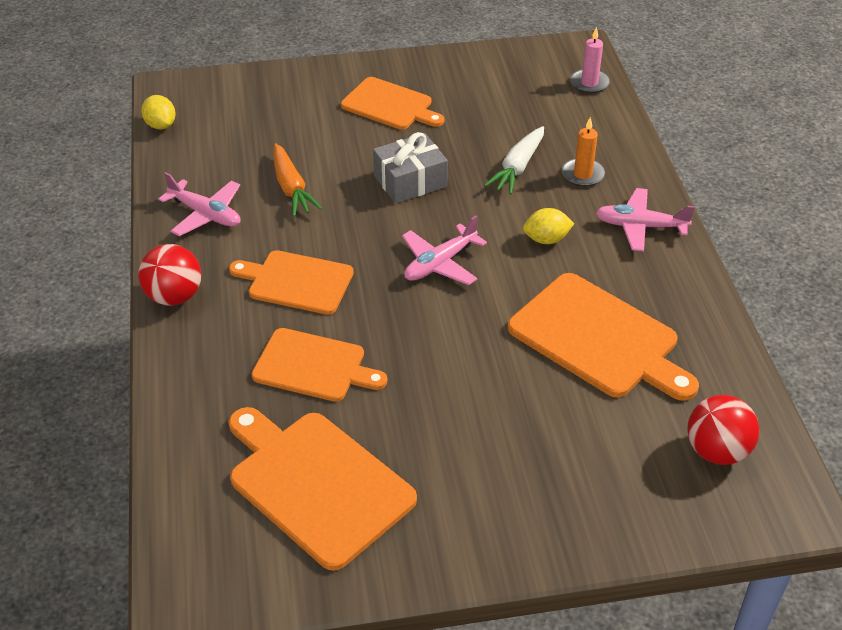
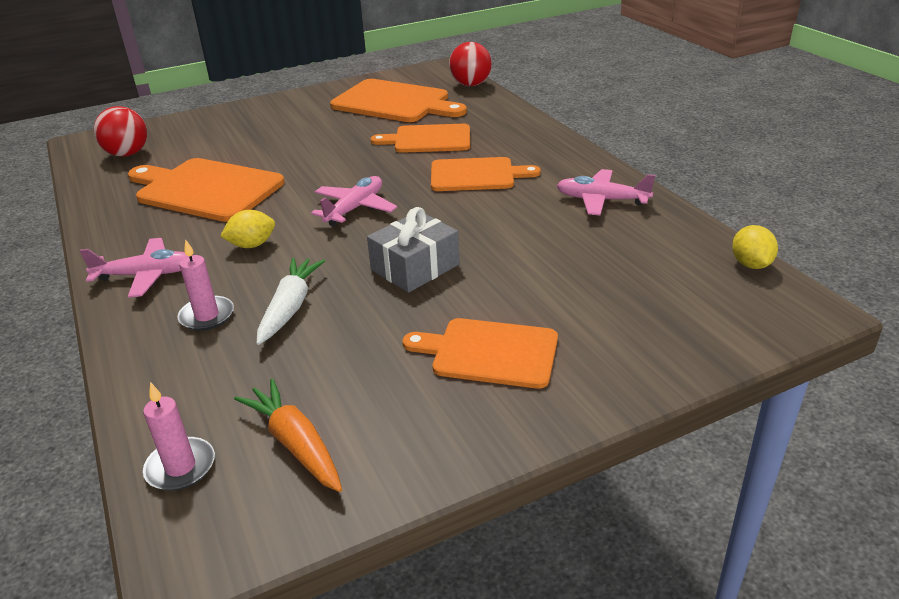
camera: 165 degrees right, 10 degrees down
red ball [138,244,201,306] -> red ball moved to [449,42,492,86]
yellow lemon [141,95,176,129] -> yellow lemon turned 45 degrees clockwise [732,225,778,269]
orange carrot [273,143,323,217] -> orange carrot moved to [234,379,342,492]
orange candle [562,117,605,187] -> pink candle [177,239,234,331]

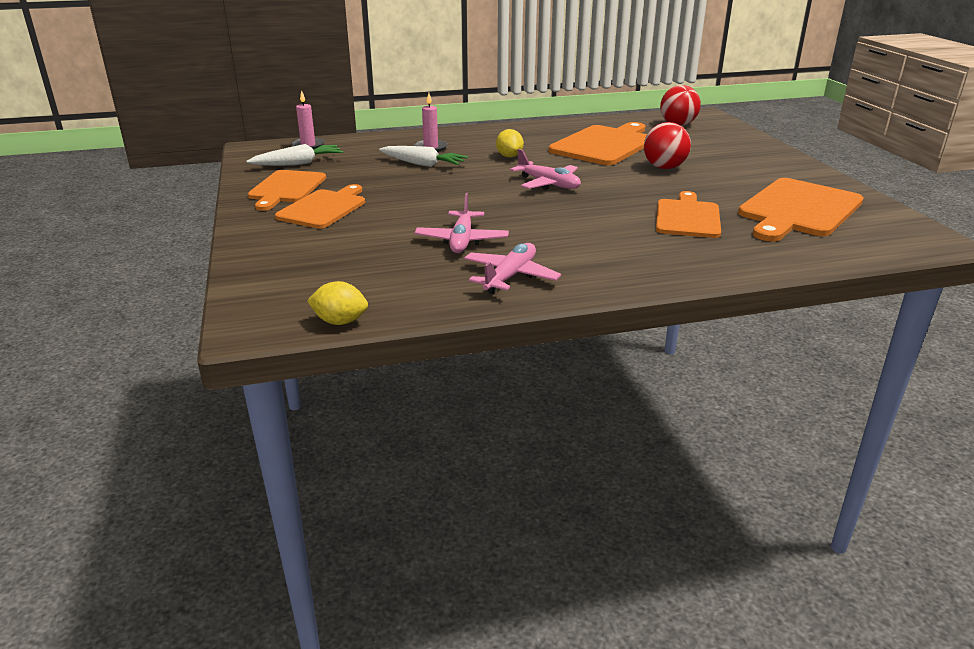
camera: 100 degrees right, 5 degrees down
pink plane [80,238,188,298] -> pink plane moved to [415,193,509,253]
orange carrot [234,379,342,492] -> white carrot [246,144,343,166]
grey gift [367,207,459,293] -> none
orange cutting board [431,157,541,191] -> orange cutting board moved to [248,170,326,211]
red ball [449,42,492,86] -> red ball moved to [644,122,691,169]

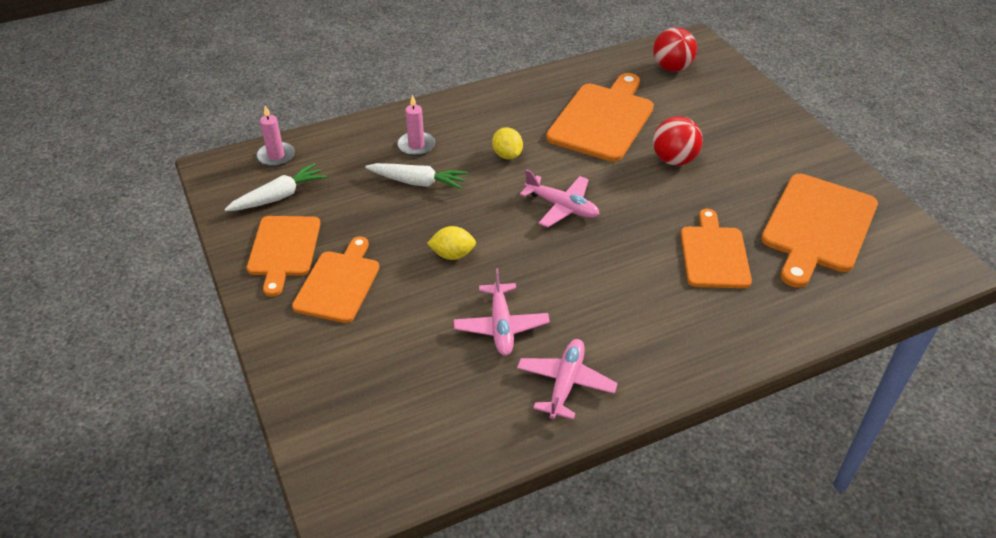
camera: 10 degrees left, 15 degrees up
yellow lemon [307,281,368,325] -> yellow lemon moved to [427,226,476,260]

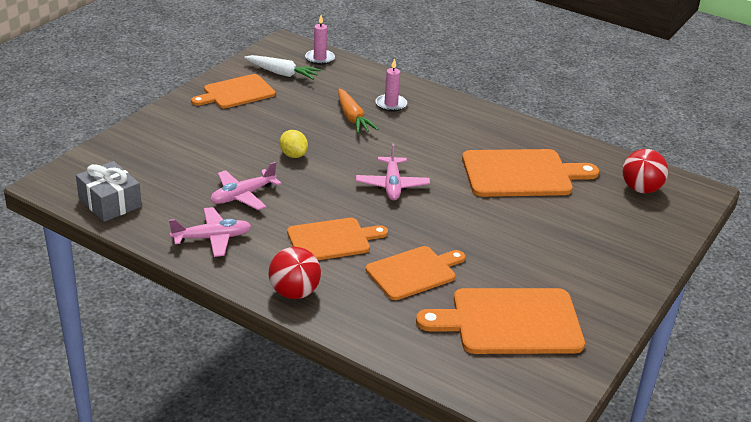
camera: 55 degrees right, 10 degrees down
orange cutting board [292,237,379,323] -> orange cutting board moved to [287,218,388,260]
white carrot [365,163,468,189] -> orange carrot [338,88,378,133]
yellow lemon [492,127,523,159] -> none
red ball [653,116,703,166] -> red ball moved to [268,247,321,299]
none -> grey gift [76,161,142,222]

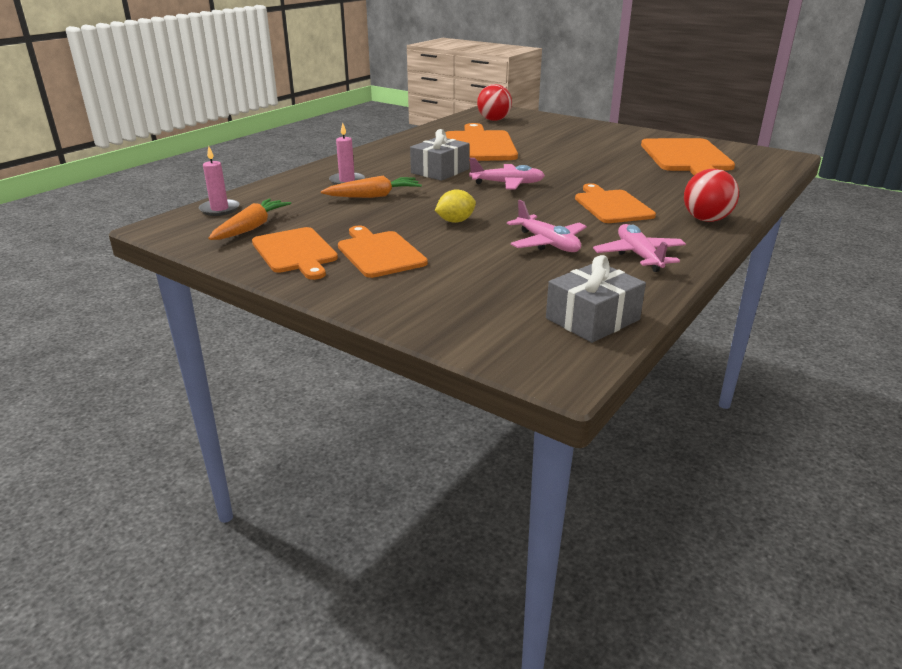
camera: 85 degrees left, 5 degrees down
white carrot [244,55,321,80] -> orange carrot [208,199,291,240]
orange cutting board [366,246,465,300] -> orange cutting board moved to [338,226,428,278]
none -> grey gift [410,129,470,181]

